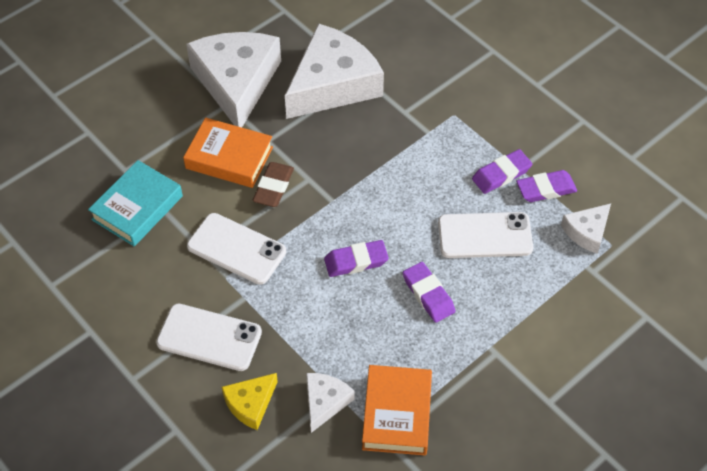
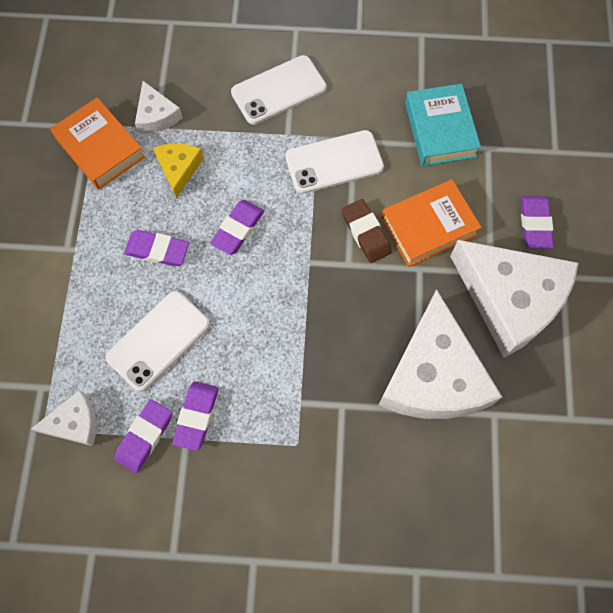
camera: 135 degrees right, 15 degrees up
yellow cheese [222,373,278,430] -> yellow cheese moved to [153,143,204,198]
white cheese [561,203,611,254] -> white cheese turned 75 degrees clockwise [31,390,96,446]
none -> purple eraser [520,196,554,249]

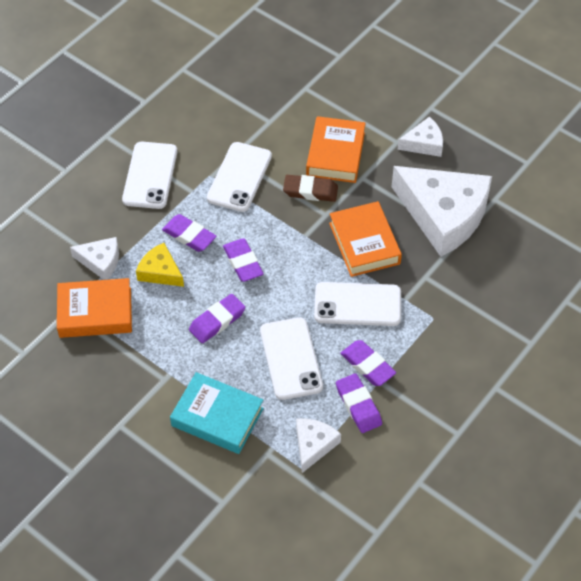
camera: 55 degrees left, 15 degrees down
turquoise book [405,83,481,166] -> turquoise book moved to [170,372,264,454]
white cheese [450,240,579,358] -> white cheese [397,117,443,157], size x0.47
purple eraser [520,196,554,249] -> purple eraser moved to [162,214,217,252]
none -> white phone [314,282,401,326]
none -> orange book [329,201,402,277]

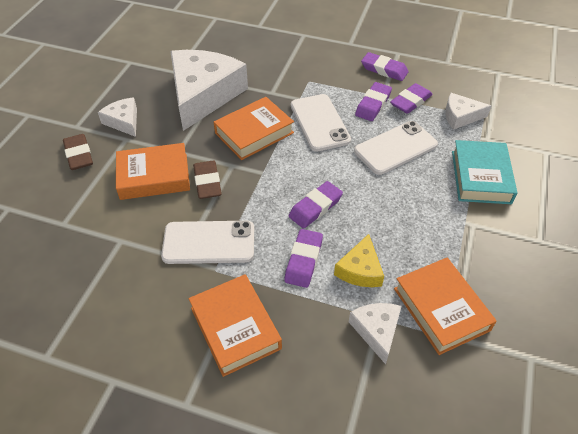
camera: 110 degrees left, 5 degrees down
white phone [122,142,177,209] -> orange book [189,274,282,377]
purple eraser [189,294,246,343] -> purple eraser moved to [361,52,409,81]
none -> brown eraser [63,134,93,170]

